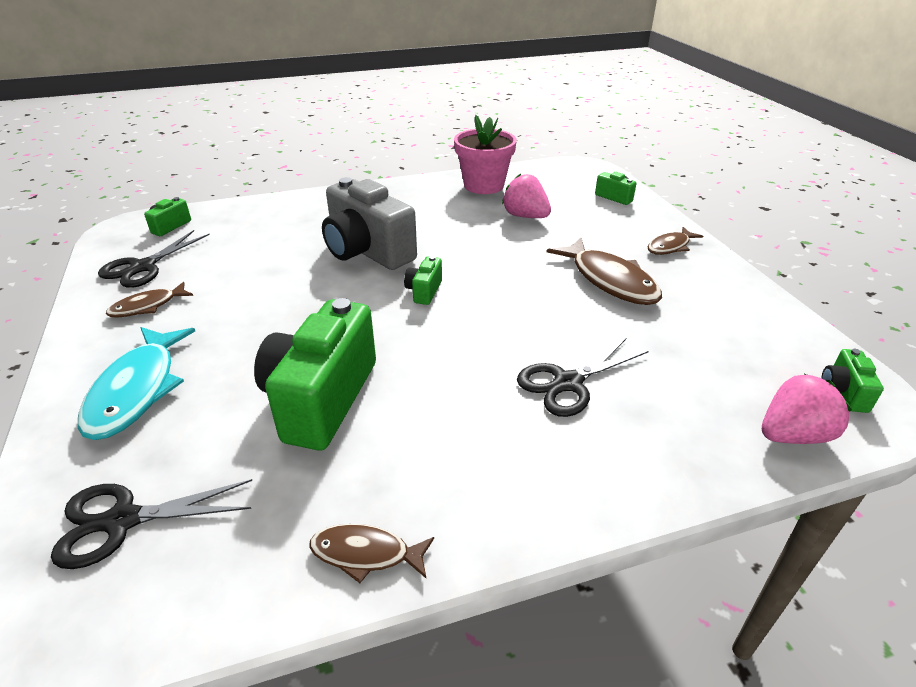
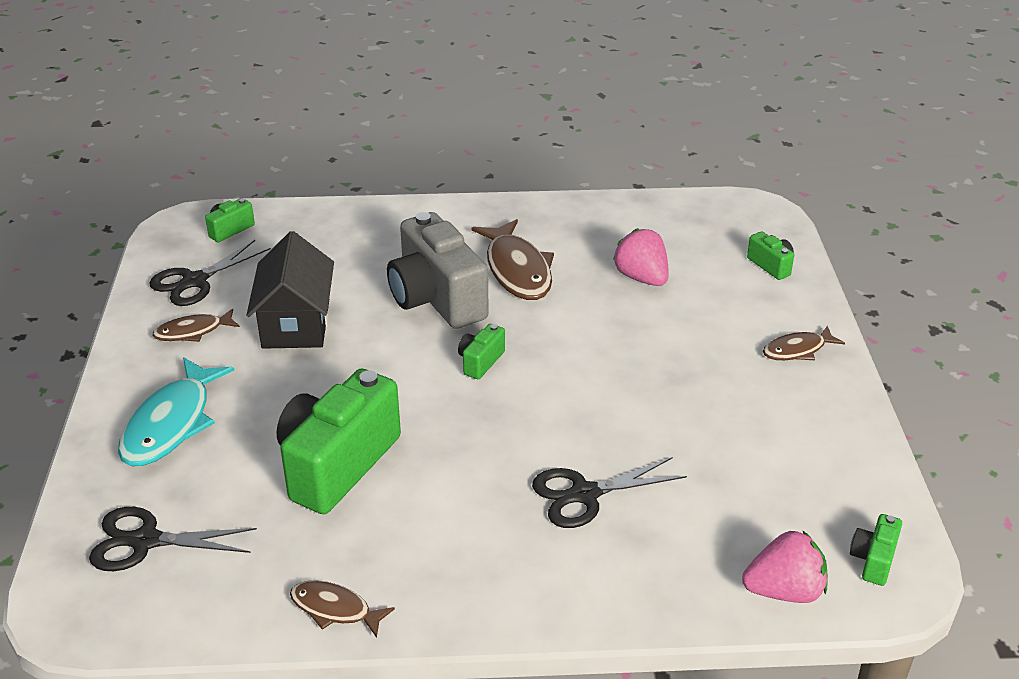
camera: 15 degrees right, 0 degrees up
pink flower pot [454,115,517,194] -> none
brown fish [547,238,662,305] -> brown fish moved to [471,219,554,300]
none -> black house [246,231,334,349]

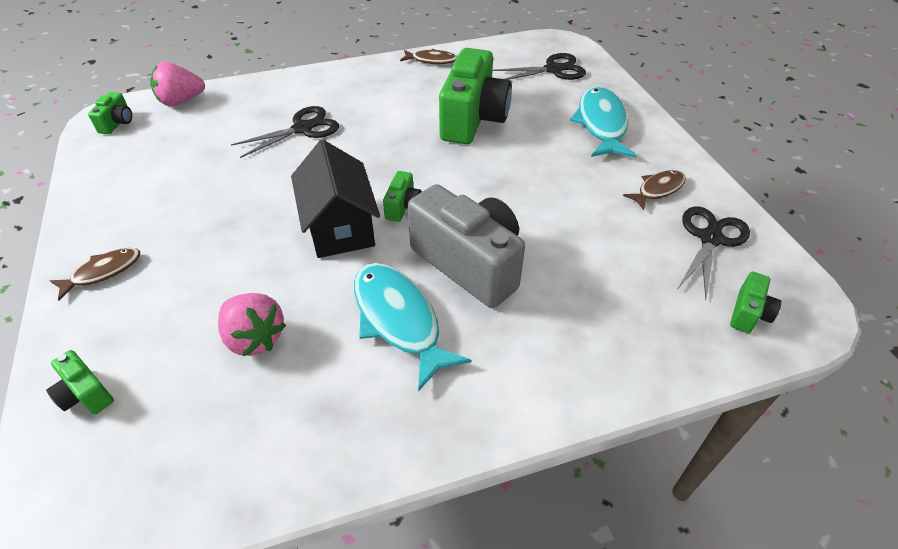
camera: 165 degrees right, 10 degrees up
black house [246,231,334,349] -> black house moved to [291,140,380,258]
brown fish [471,219,554,300] -> turquoise fish [354,263,472,392]

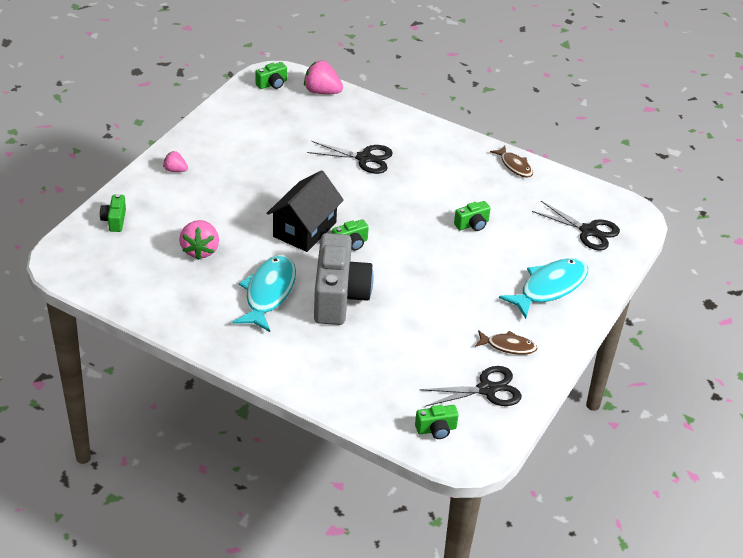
camera: 45 degrees right, 5 degrees down
brown fish [50,248,140,301] -> pink strawberry [163,151,188,172]
green camera [439,48,512,144] -> green camera [454,201,491,231], size x0.44

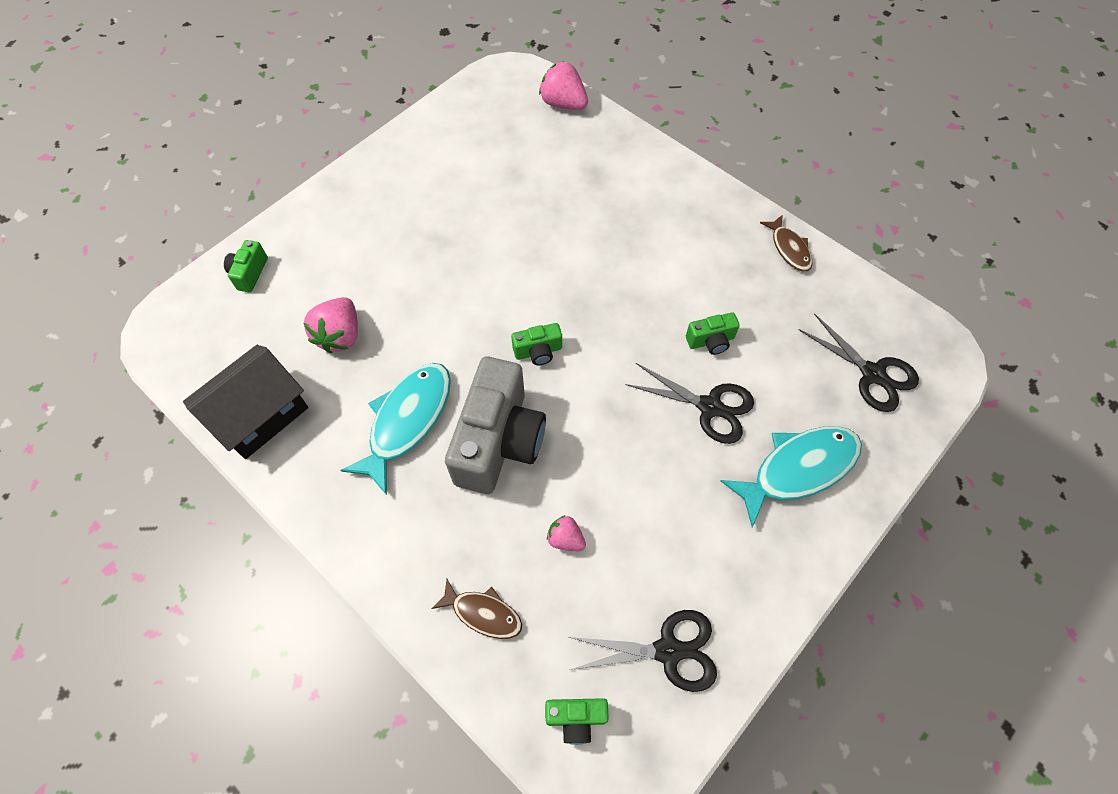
camera: 15 degrees right, 20 degrees up
pink strawberry [163,151,188,172] -> pink strawberry moved to [547,515,586,551]
green camera [255,62,287,89] -> none
black house [266,170,344,252] -> black house moved to [183,345,308,459]
black scissors [307,141,393,174] -> black scissors moved to [626,363,754,444]
brown fish [475,330,538,355] -> brown fish moved to [431,579,522,639]

